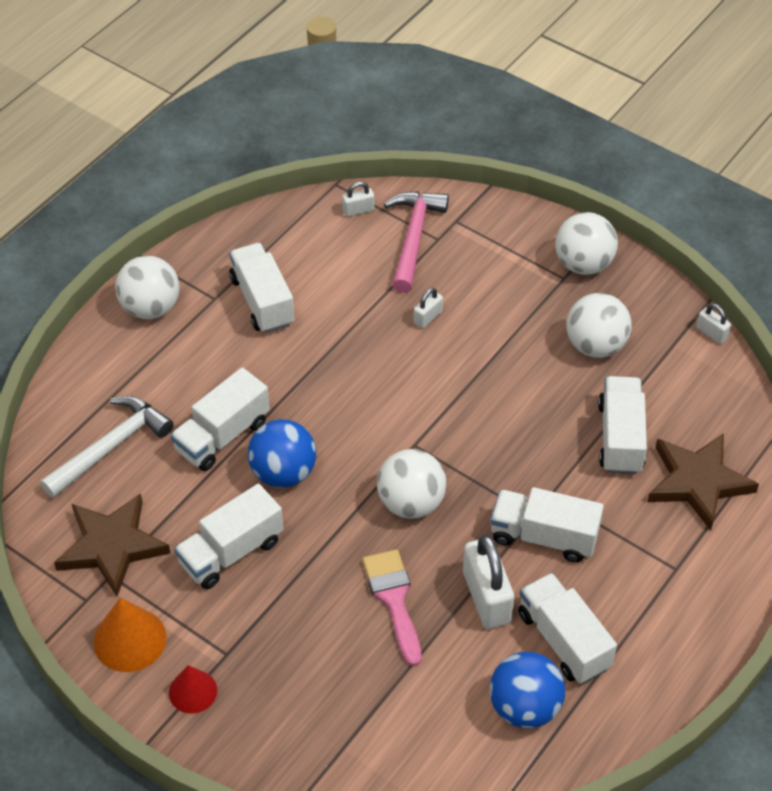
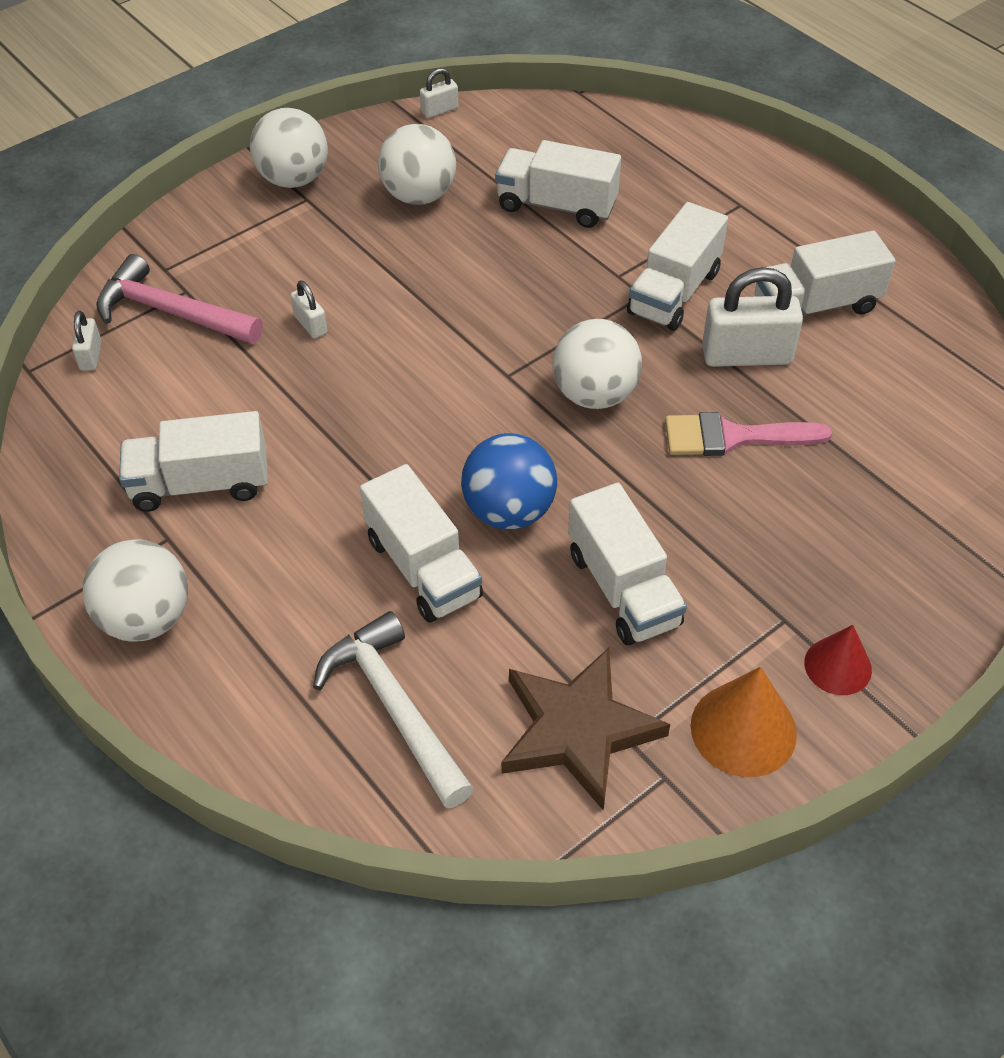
camera: 75 degrees left, 0 degrees up
blue ball [490,652,565,728] -> none
brown star [648,433,759,531] -> none

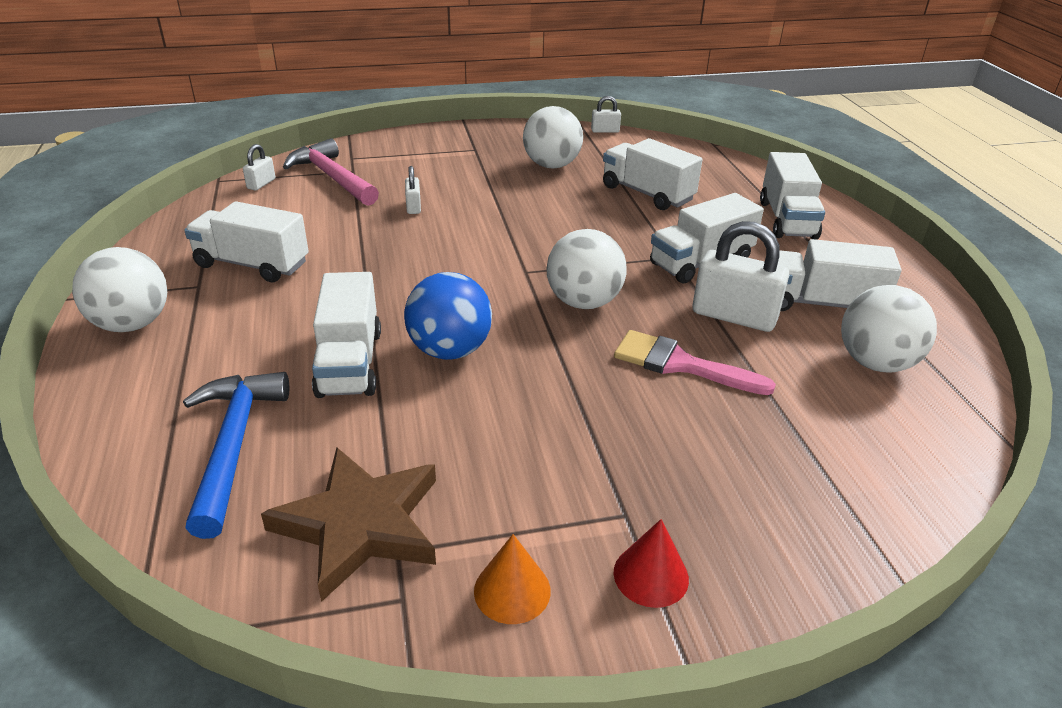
camera: 25 degrees right, 15 degrees down
white ball [250,108,328,188] -> white ball moved to [841,285,937,373]
white hammer [313,611,474,808] -> blue hammer [183,372,289,539]
white truck [568,483,687,645] -> white truck moved to [760,152,825,239]
orange cone [690,667,797,777] -> orange cone [474,534,551,624], size x0.65

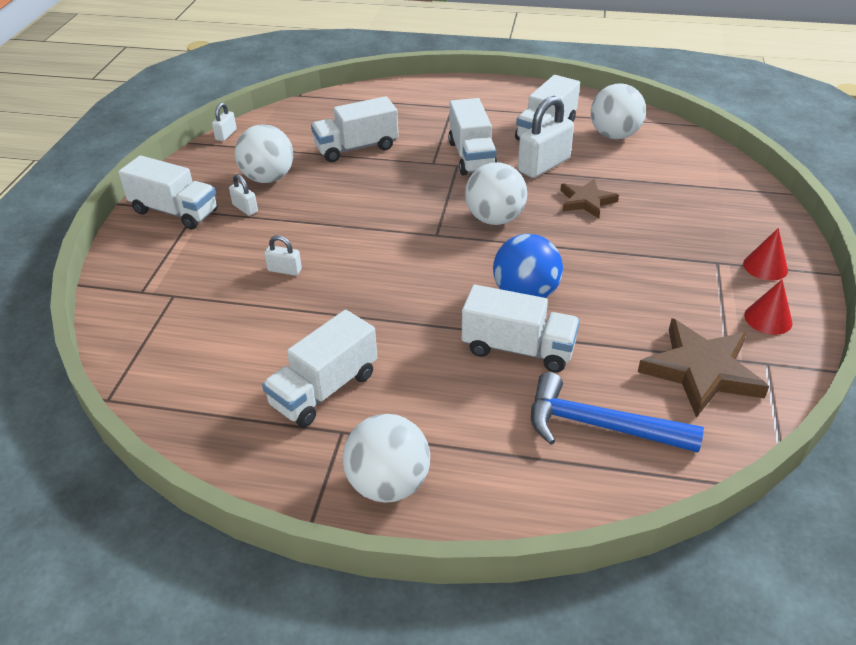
camera: 65 degrees left, 5 degrees up
white padlock [243,144,275,190] -> white padlock moved to [229,174,258,216]
pink hammer [283,138,379,206] -> none
orange cone [474,534,551,624] -> red cone [744,279,793,335]
pink brush [614,330,776,395] -> brown star [560,178,619,218]
white truck [760,152,825,239] -> white truck moved to [118,155,218,229]

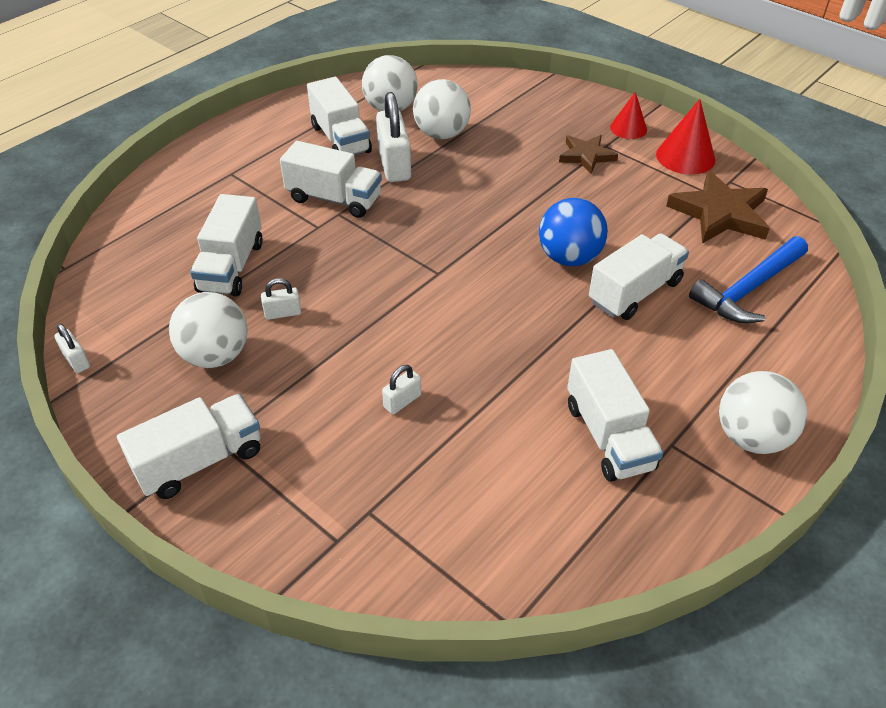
camera: 60 degrees left, 5 degrees up
white padlock [229,174,258,216] -> white padlock moved to [261,278,301,320]
white ball [465,162,527,225] -> white ball moved to [413,79,471,139]
brown star [560,178,619,218] -> brown star moved to [559,135,618,174]
red cone [744,279,793,335] -> red cone [656,99,715,175], size x1.53

